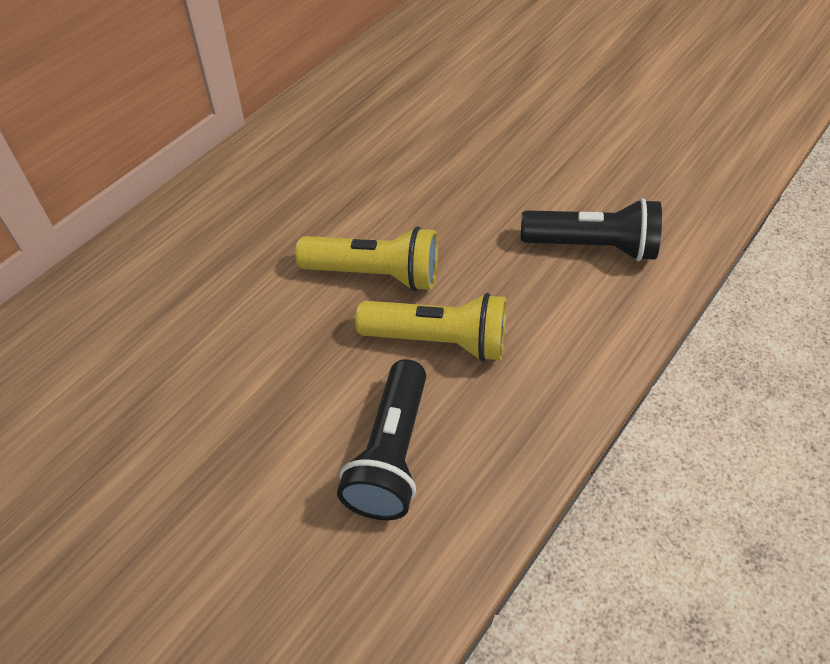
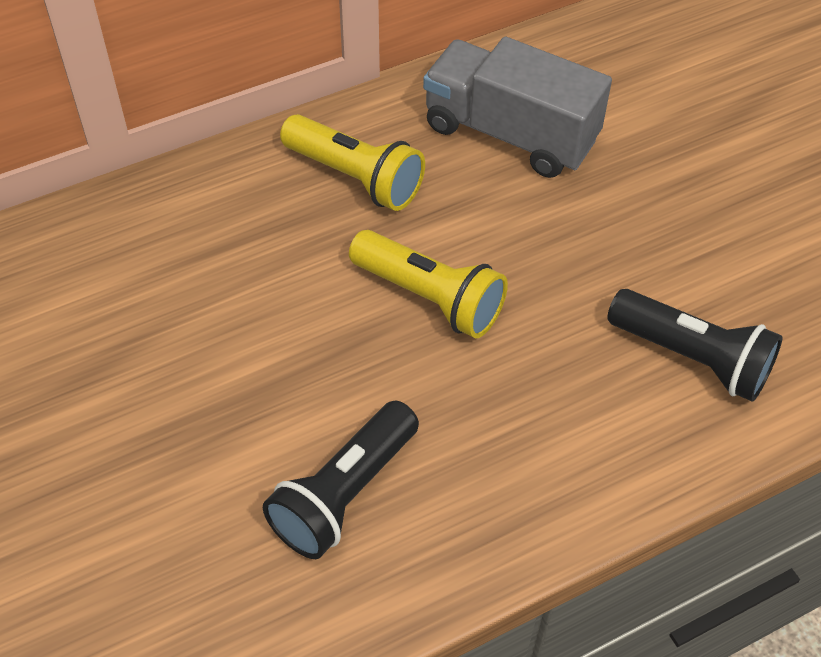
camera: 25 degrees right, 0 degrees up
yellow flashlight [356,293,506,362] -> yellow flashlight moved to [280,114,425,211]
none -> grey truck [423,37,612,178]

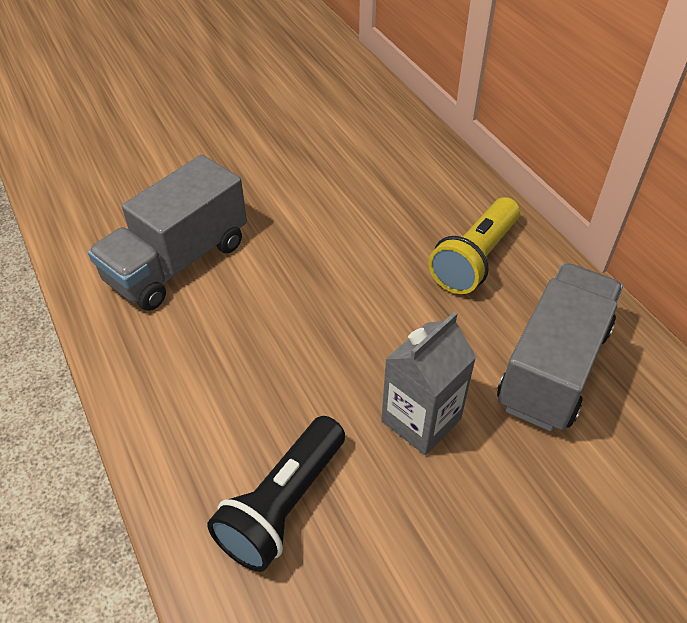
camera: 90 degrees right, 5 degrees down
black flashlight [263,401,419,559] -> grey truck [88,155,247,311]
yellow flashlight [349,230,508,338] -> none
none -> grey carton [381,312,476,455]

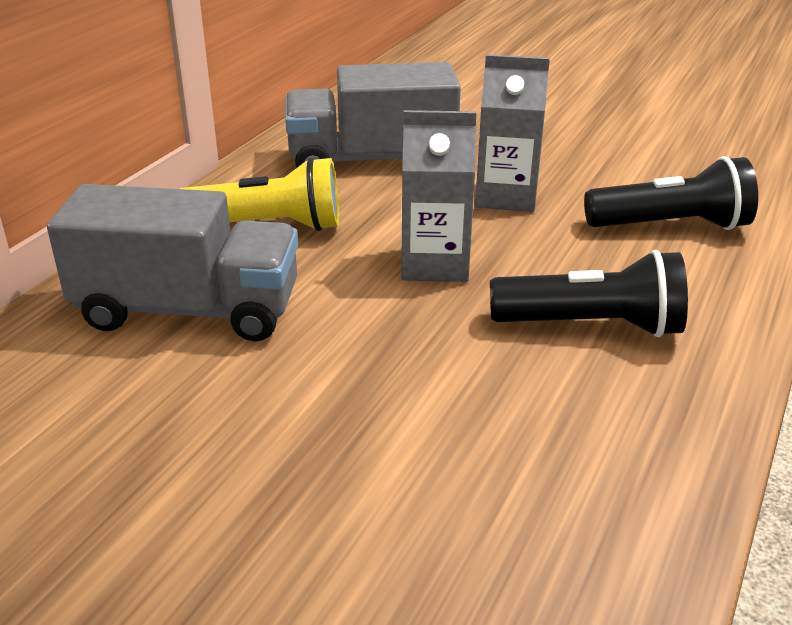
camera: 125 degrees left, 15 degrees down
grey truck [88,155,247,311] -> grey truck moved to [47,184,298,341]
none -> grey carton [401,110,477,282]
none -> black flashlight [490,250,688,337]

